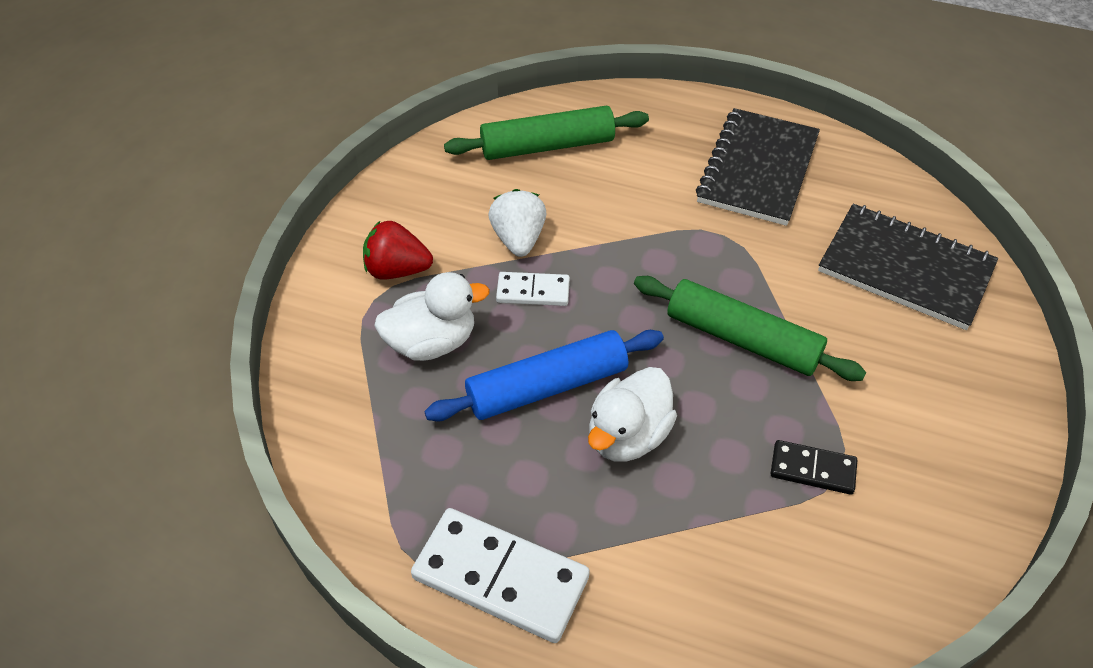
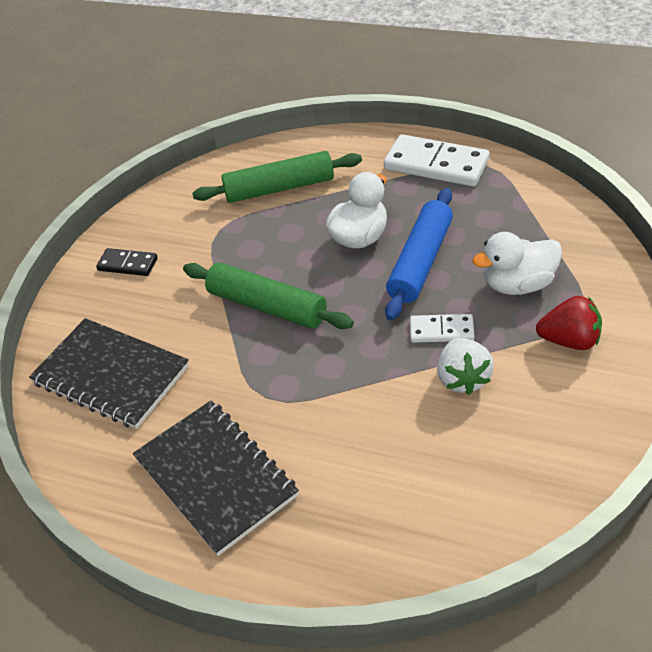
camera: 175 degrees left, 5 degrees down
blue rolling pin [424,330,664,421] -> blue rolling pin turned 45 degrees counterclockwise [385,188,453,320]
green rolling pin [444,106,649,160] -> green rolling pin moved to [192,151,362,203]
black notebook [696,108,820,226] -> black notebook turned 60 degrees counterclockwise [133,400,299,556]
black domino [771,440,857,495] -> black domino moved to [96,248,158,276]

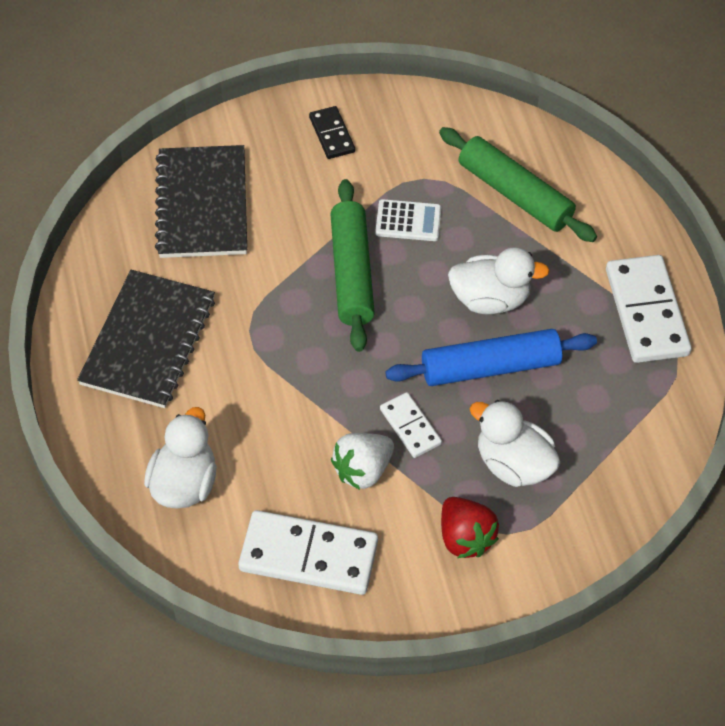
camera: 50 degrees right, 10 degrees up
none -> white duck [144,407,217,509]
none -> white domino [238,510,378,595]
none -> white calculator [375,199,441,241]

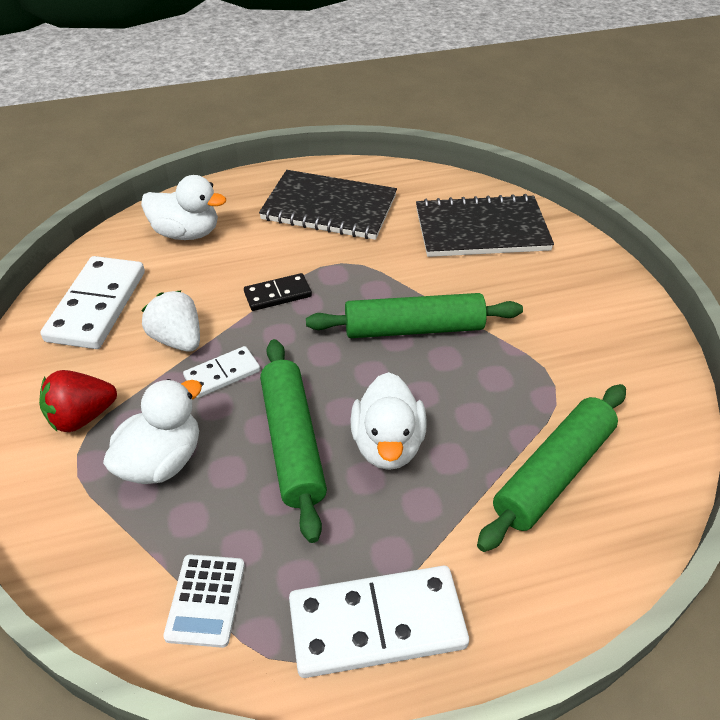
camera: 90 degrees right, 10 degrees down
black domino [309,106,355,159] -> black domino moved to [244,273,312,311]
white calculator [375,199,441,241] -> white calculator moved to [163,554,245,648]
blue rolling pin [385,329,597,386] -> green rolling pin [260,339,327,543]

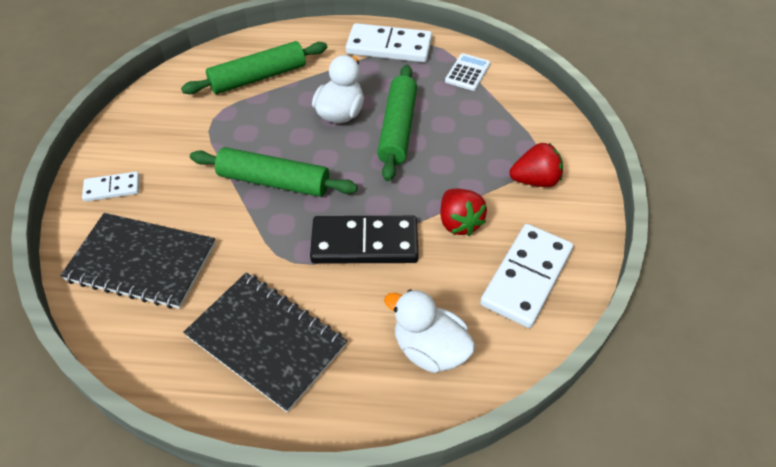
camera: 160 degrees left, 5 degrees up
white duck [103,379,202,484] -> none
white strawberry [142,290,200,352] -> red strawberry [440,189,487,236]
white domino [183,346,260,398] -> white domino moved to [82,172,140,202]
black domino [244,273,312,311] -> black domino [310,216,419,264], size x1.84

